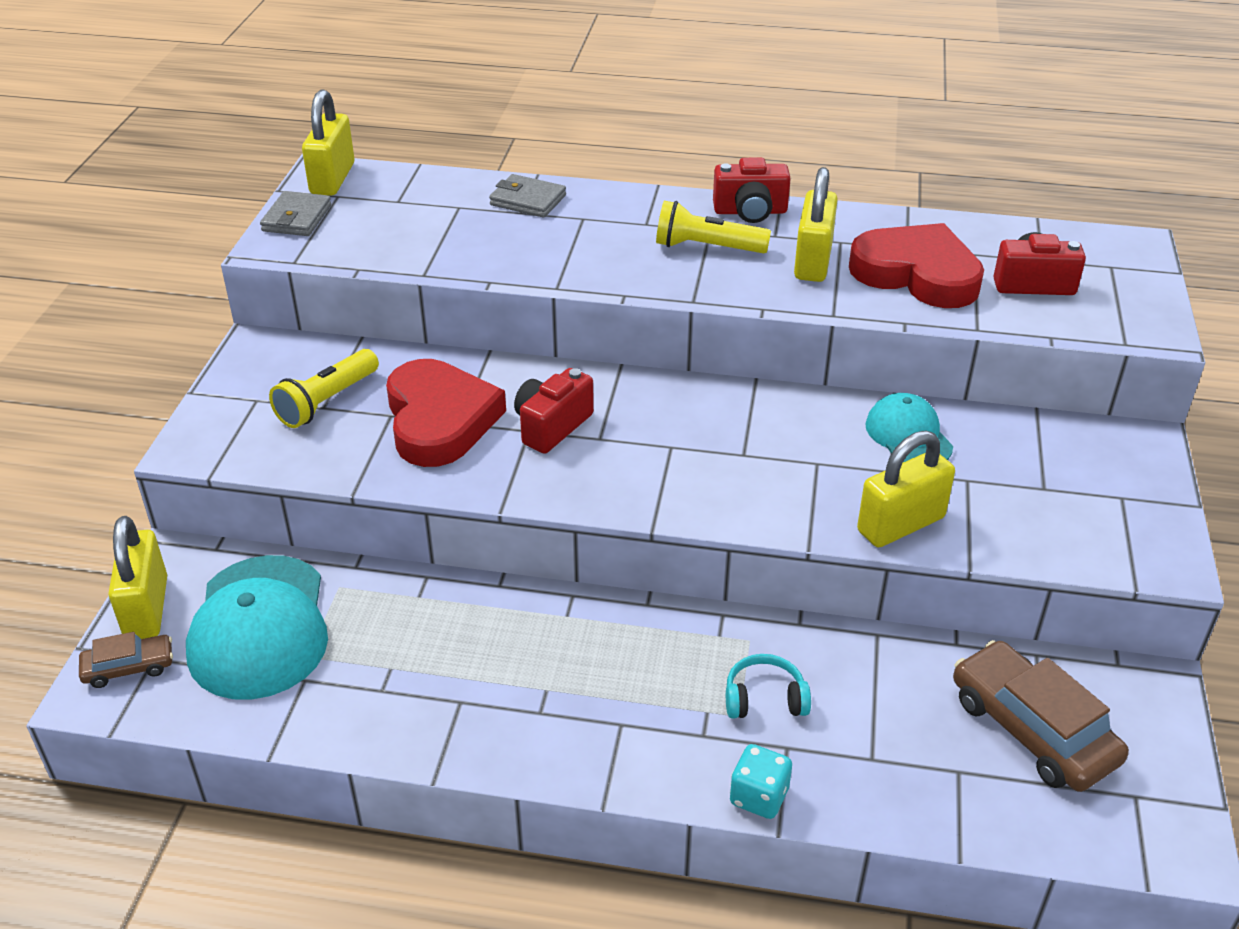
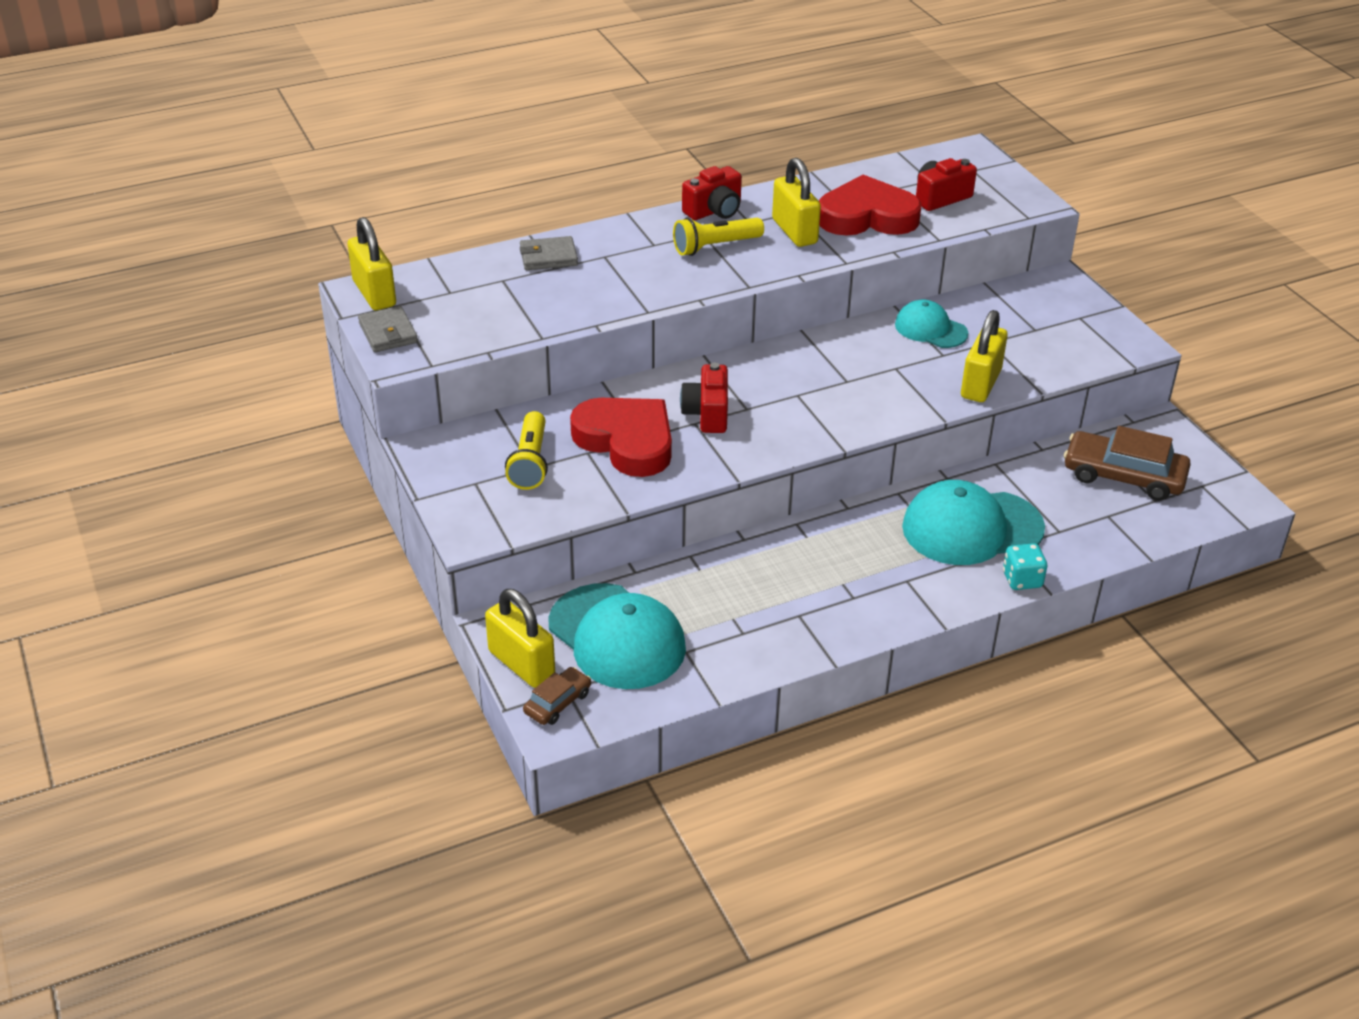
camera: 35 degrees left, 0 degrees up
turquoise headphones [726,654,811,718] -> turquoise cap [902,480,1045,565]

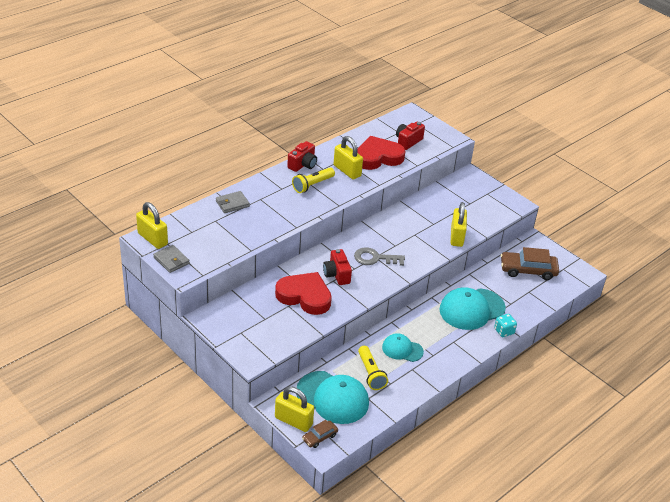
camera: 20 degrees left, 0 degrees up
yellow flashlight [505,411,548,490] -> yellow flashlight moved to [358,346,388,390]
brown car [523,667,591,725] -> brown car turned 150 degrees counterclockwise [302,420,338,448]
turquoise cap [895,300,968,348] -> turquoise cap moved to [382,333,424,362]
none -> grey key [354,247,405,266]

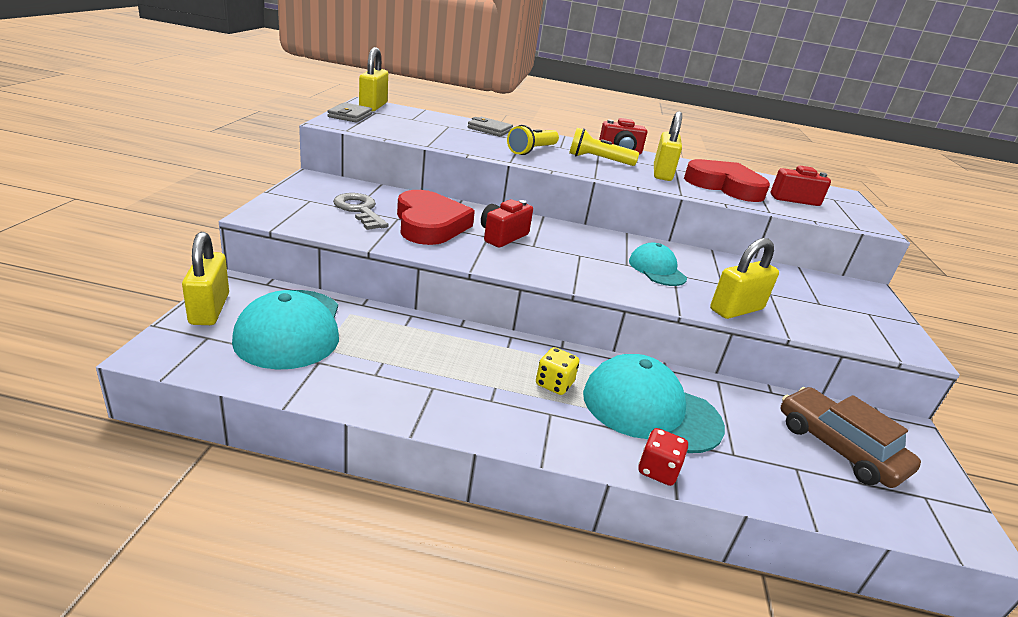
camera: 50 degrees right, 10 degrees down
brown car [302,420,338,448] -> none
grey key [354,247,405,266] -> grey key moved to [333,193,389,230]
yellow flashlight [358,346,388,390] -> yellow flashlight moved to [507,125,559,155]
turquoise cap [382,333,424,362] -> turquoise cap moved to [629,242,687,286]
turquoise dice [494,314,517,337] -> red dice [638,428,688,486]
none -> yellow dice [536,347,579,395]

